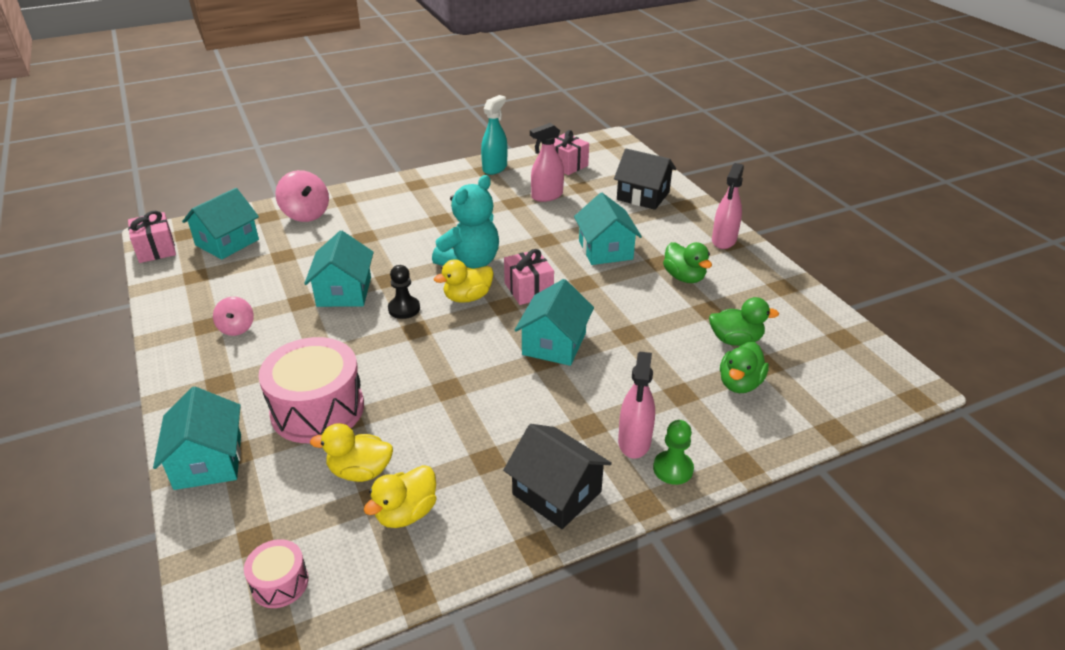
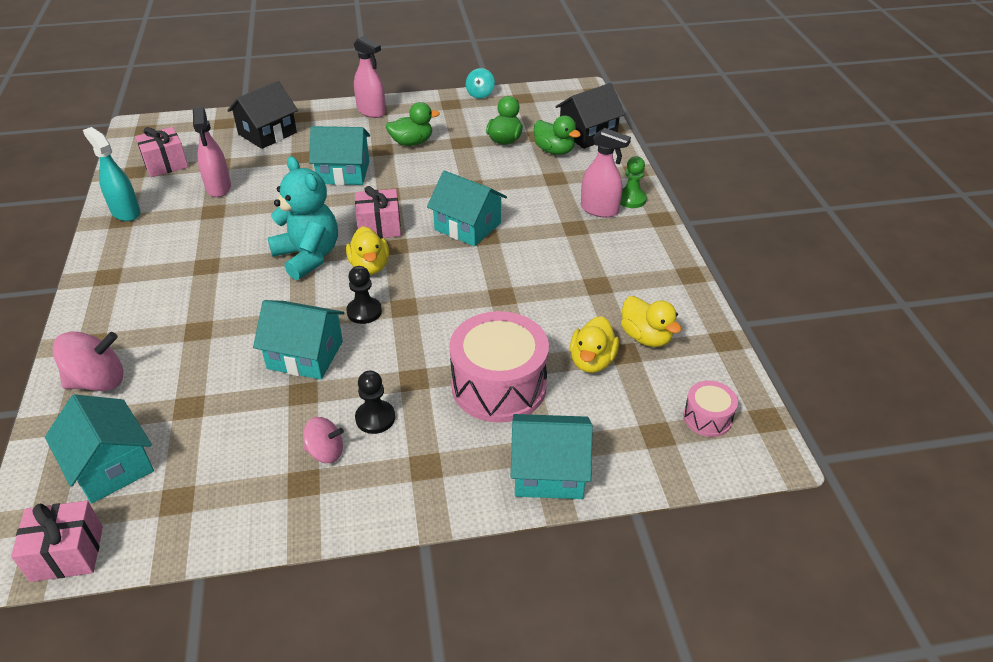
camera: 75 degrees left, 5 degrees up
black house [503,424,612,529] -> black house moved to [555,83,625,149]
none -> black pawn [355,370,395,434]
none -> turquoise spinning top [466,68,495,99]

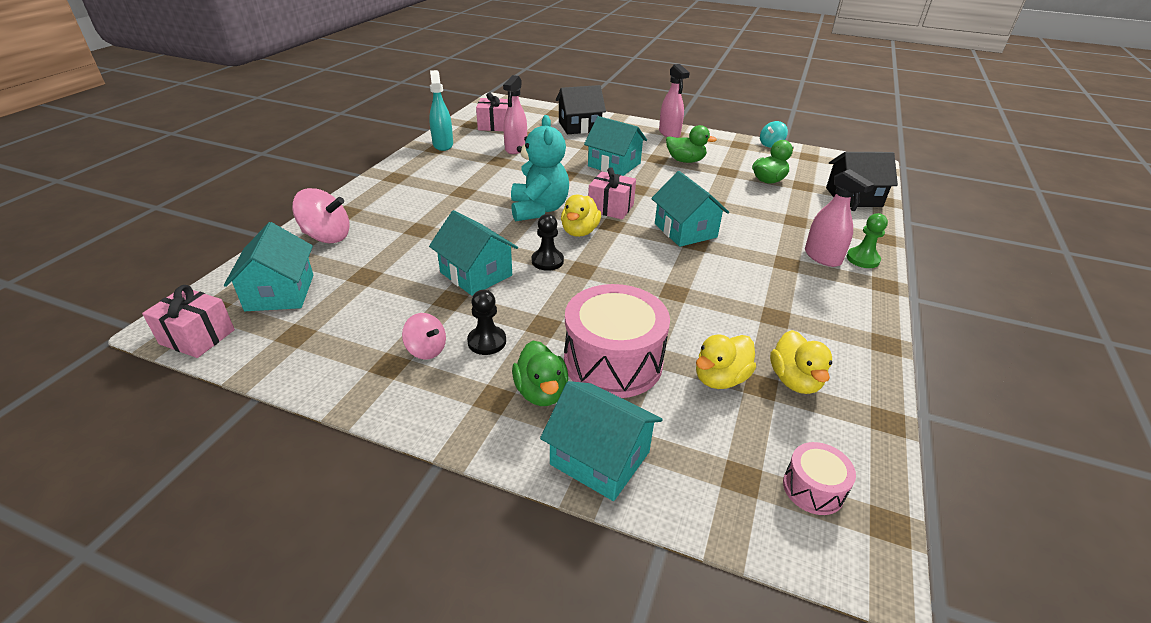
camera: 30 degrees right, 5 degrees down
green duck [534,115,581,155] -> green duck moved to [512,341,568,406]

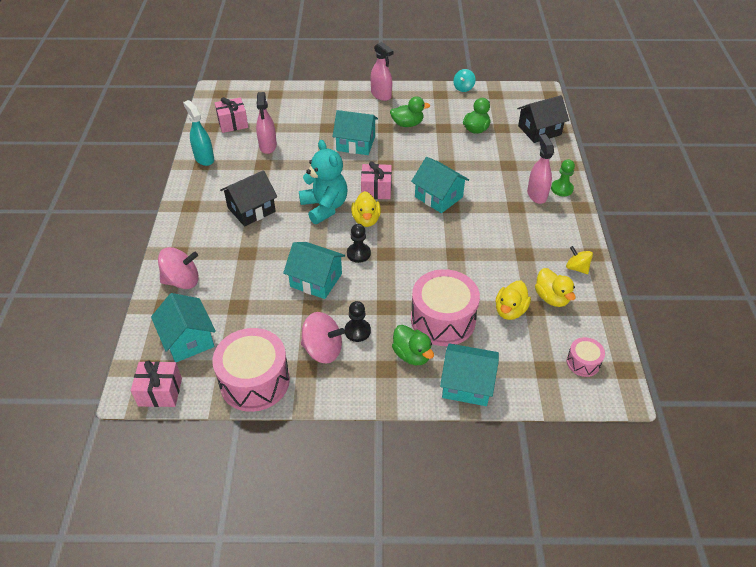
camera: 20 degrees left, 10 degrees up
pink spinning top [402,313,446,359] -> pink spinning top [301,312,345,363], size x1.62
black house [556,85,606,134] -> black house moved to [220,170,277,226]
pink spray bottle [805,169,875,267] -> pink spray bottle turned 135 degrees counterclockwise [527,134,554,204]
none -> pink drum [212,328,290,412]
none -> yellow spinning top [566,246,593,274]

